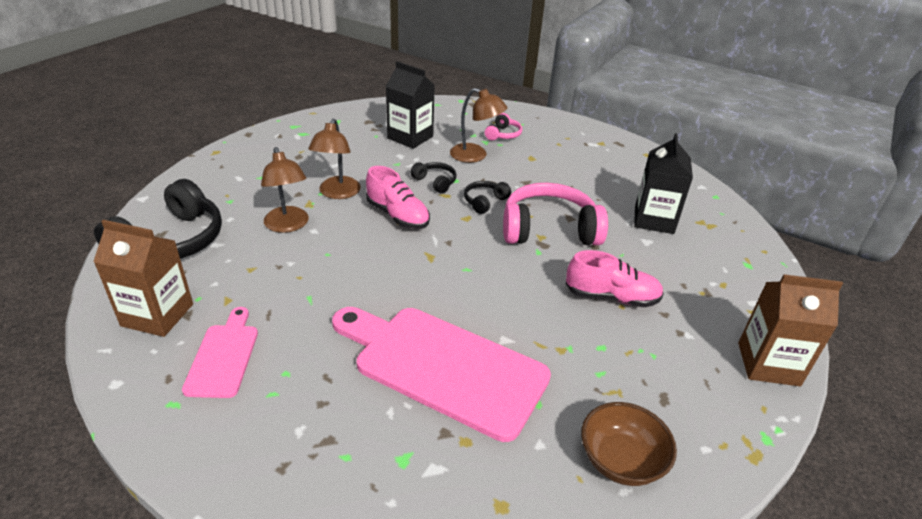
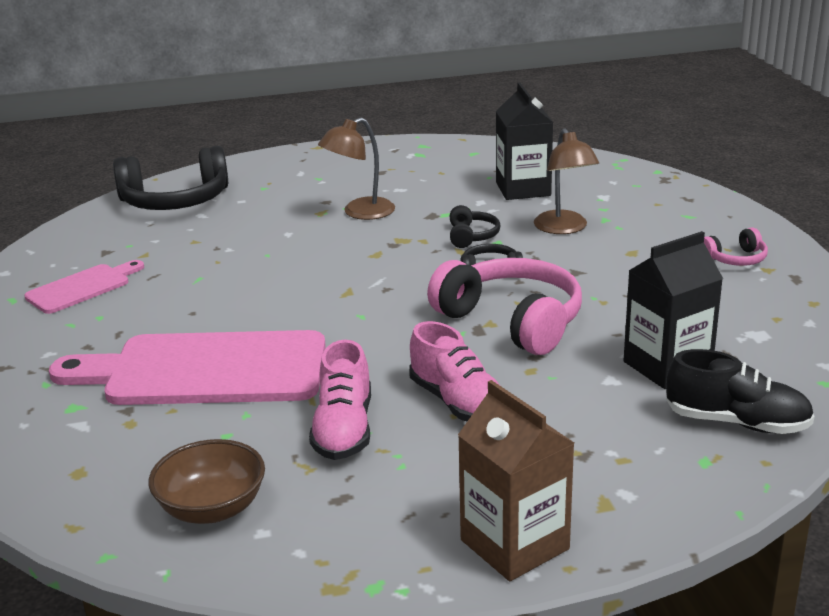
camera: 50 degrees right, 10 degrees down
brown carton [93,220,193,337] -> none
brown lamp [261,147,309,233] -> none
pink cutting board [332,307,551,442] -> pink cutting board turned 75 degrees counterclockwise [49,330,326,405]
pink shoe [366,166,430,229] -> pink shoe moved to [309,340,371,460]
pink headphones [485,113,522,141] -> pink headphones moved to [704,228,768,266]
none -> black shoe [666,349,814,434]

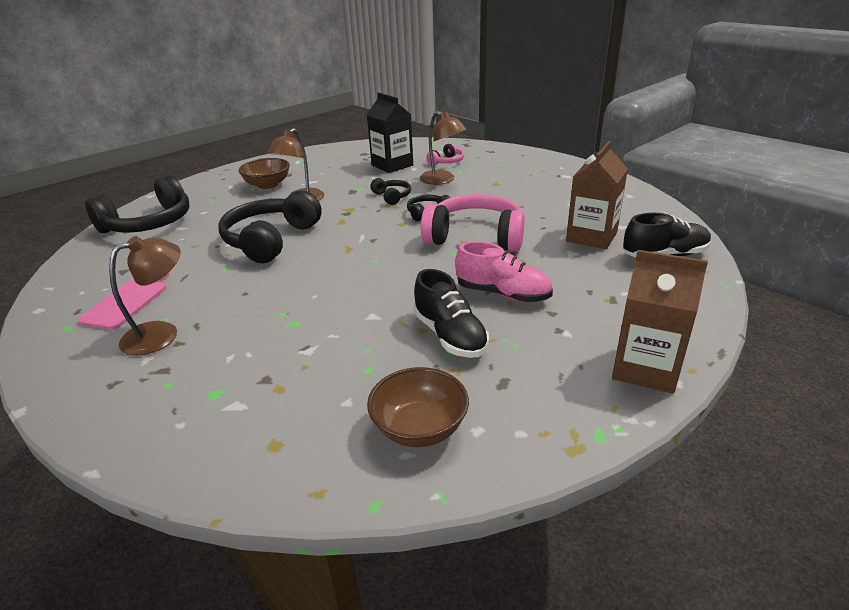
camera: 30 degrees left, 5 degrees up
pink cutting board [49,330,326,405] -> none
pink shoe [309,340,371,460] -> black shoe [413,269,489,358]
black carton [623,231,723,389] -> brown carton [566,141,628,249]
pink headphones [704,228,768,266] -> pink headphones moved to [426,143,464,165]
none -> brown lamp [109,236,181,356]
none -> black headphones [219,190,322,263]
none -> brown bowl [238,158,290,189]

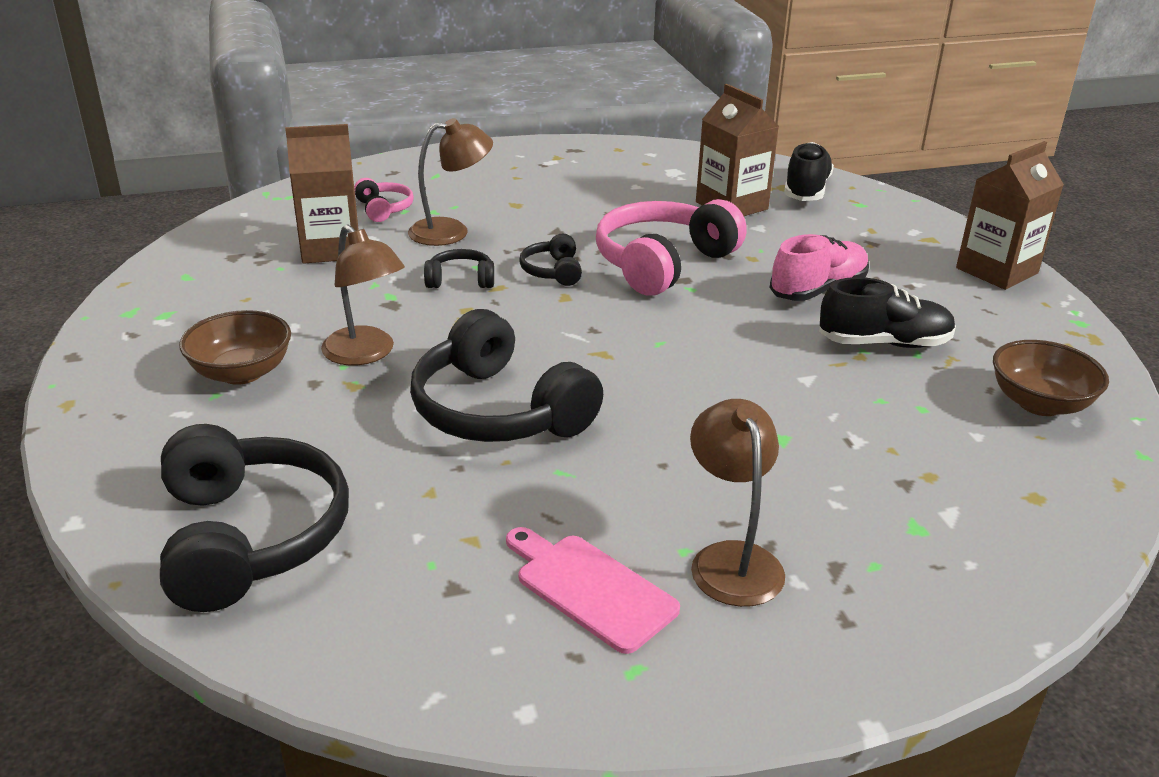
camera: 65 degrees left, 0 degrees up
black carton [367,92,413,173] -> brown carton [285,124,359,264]

